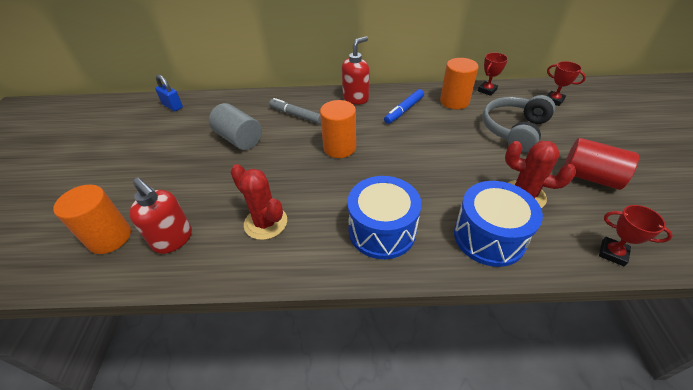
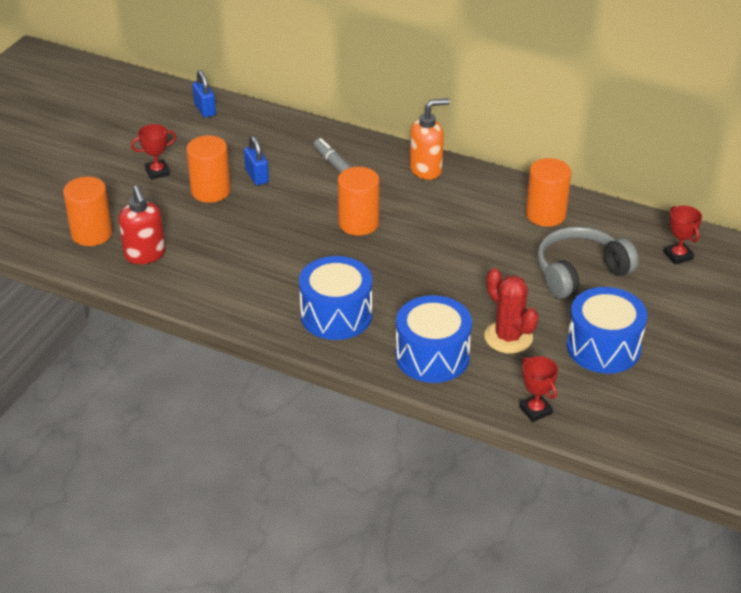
camera: 25 degrees right, 5 degrees down
grey cylinder [209,103,262,150] -> blue padlock [244,136,269,185]
red cactus [230,164,287,240] -> none
red soap dispenser [342,36,369,105] -> orange soap dispenser [410,98,450,180]
blue marker [384,89,424,124] -> none
red trophy [478,53,508,96] -> red trophy moved to [131,124,176,180]
red cylinder [564,138,639,190] -> blue drum [567,287,647,374]
none -> orange cylinder [186,135,231,203]

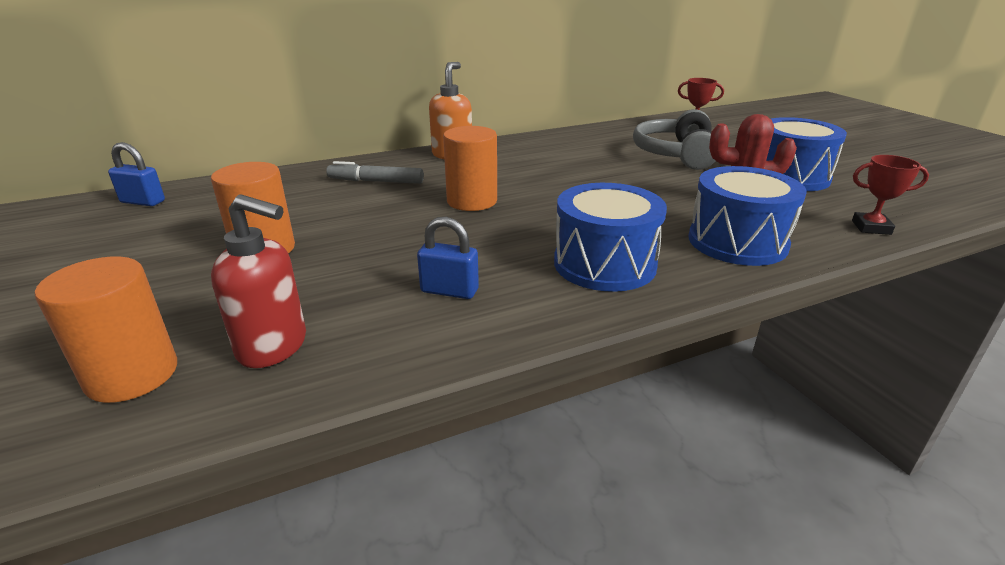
camera: 50 degrees left, 10 degrees down
red trophy [131,124,176,180] -> none
blue padlock [244,136,269,185] -> blue padlock moved to [417,217,479,299]
orange cylinder [526,158,571,227] -> none

